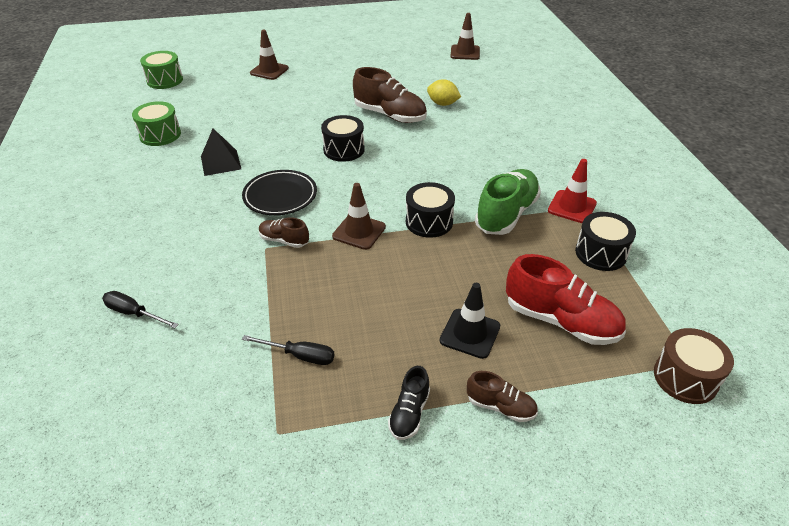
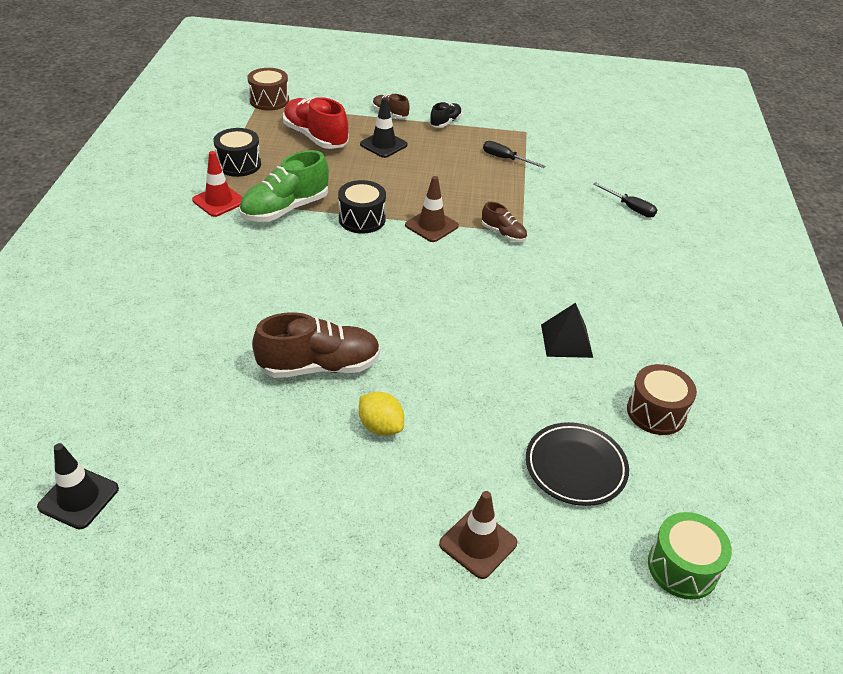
camera: 165 degrees left, 0 degrees up
green drum [132,101,181,146] -> brown drum [627,364,697,435]
black plate [242,170,317,215] -> black plate moved to [526,422,629,506]
black drum [321,115,365,162] -> none
brown shoe [353,67,427,123] -> brown shoe turned 120 degrees clockwise [252,312,380,378]
yellow lemon [427,79,461,106] -> yellow lemon moved to [359,392,404,436]
brown traffic cone [450,13,480,60] -> black traffic cone [37,443,119,529]

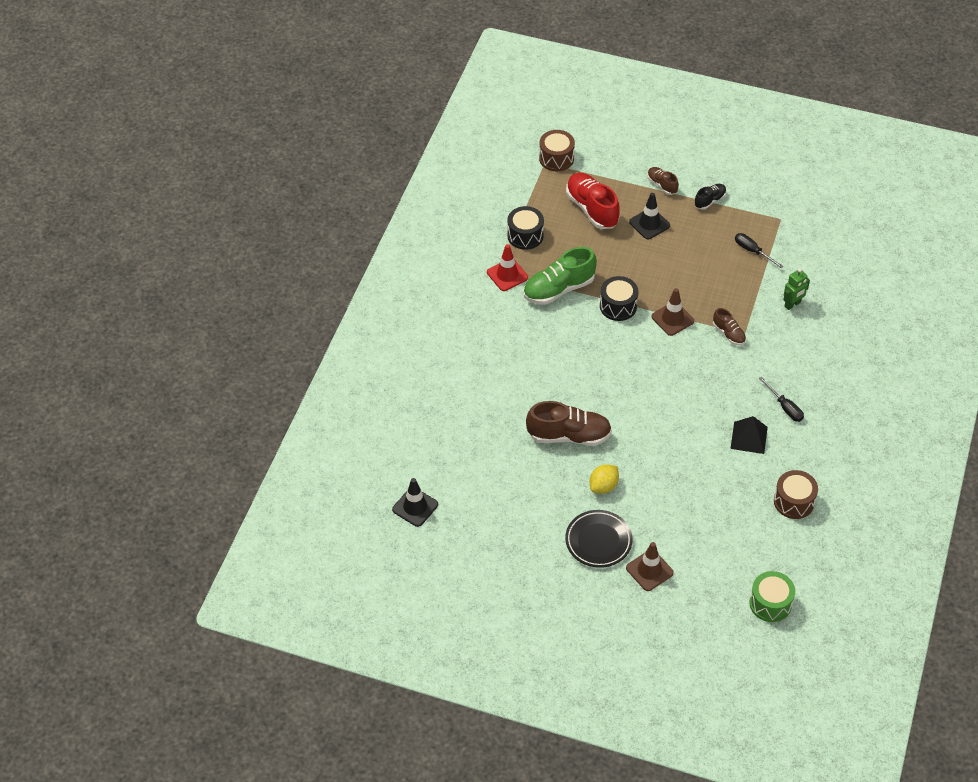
camera: 15 degrees right, 10 degrees up
yellow lemon [359,392,404,436] -> yellow lemon turned 75 degrees clockwise [590,464,619,494]
black plate [526,422,629,506] -> black plate moved to [565,510,633,568]
black screwdriver [593,182,657,218] -> black screwdriver moved to [759,377,804,422]
none -> green robot [783,268,810,310]

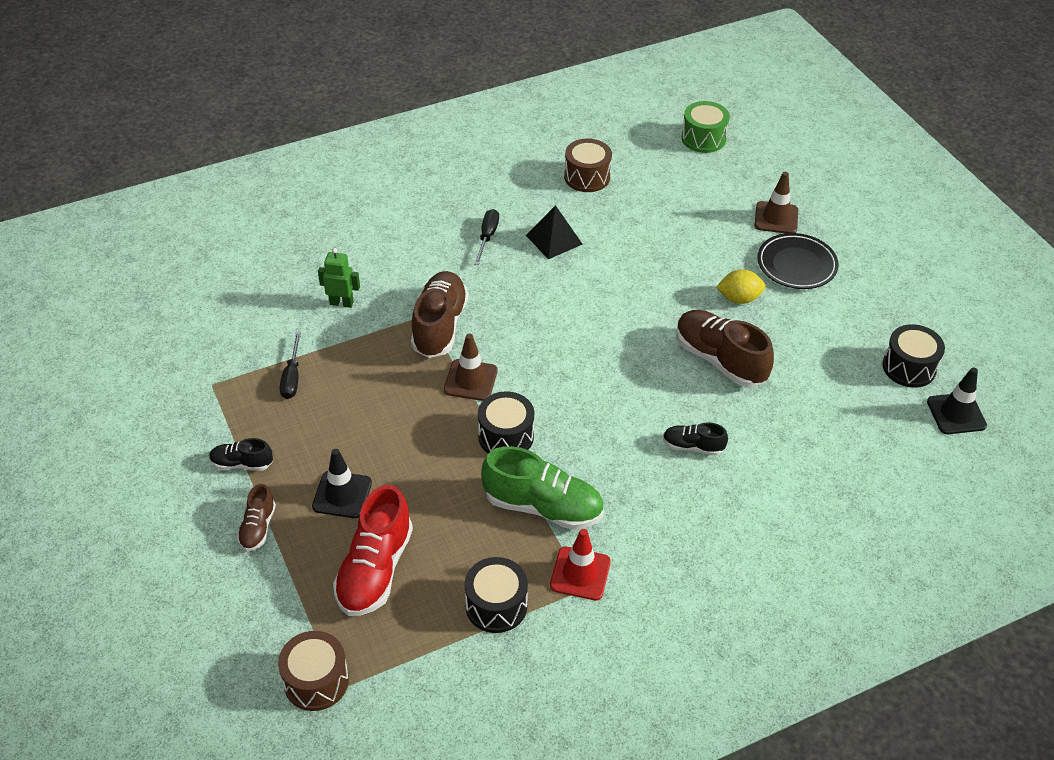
camera: 135 degrees left, 5 degrees down
brown shoe [713,308,746,345] -> brown shoe [411,271,468,358], size x1.90
none -> black shoe [663,422,728,456]
none -> black drum [882,324,945,388]

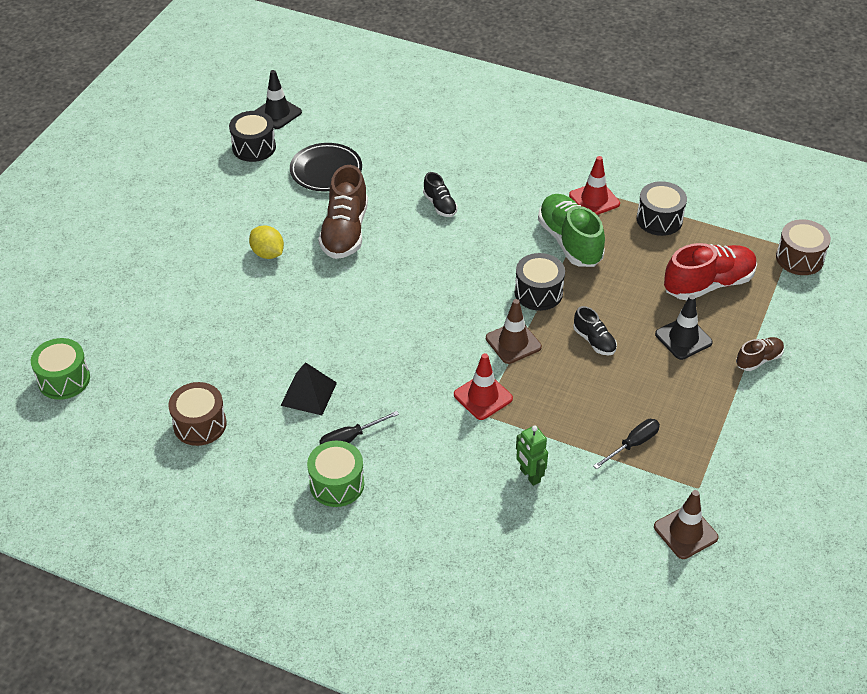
camera: 130 degrees left, 0 degrees up
black shoe [209,438,273,471] -> black shoe moved to [573,306,617,355]
brown shoe [411,271,468,358] -> red traffic cone [454,353,513,420]
brown traffic cone [755,172,798,233] -> brown traffic cone moved to [654,490,719,559]
black plate [757,233,839,289] -> black plate moved to [290,143,362,191]
none -> green drum [307,441,364,507]

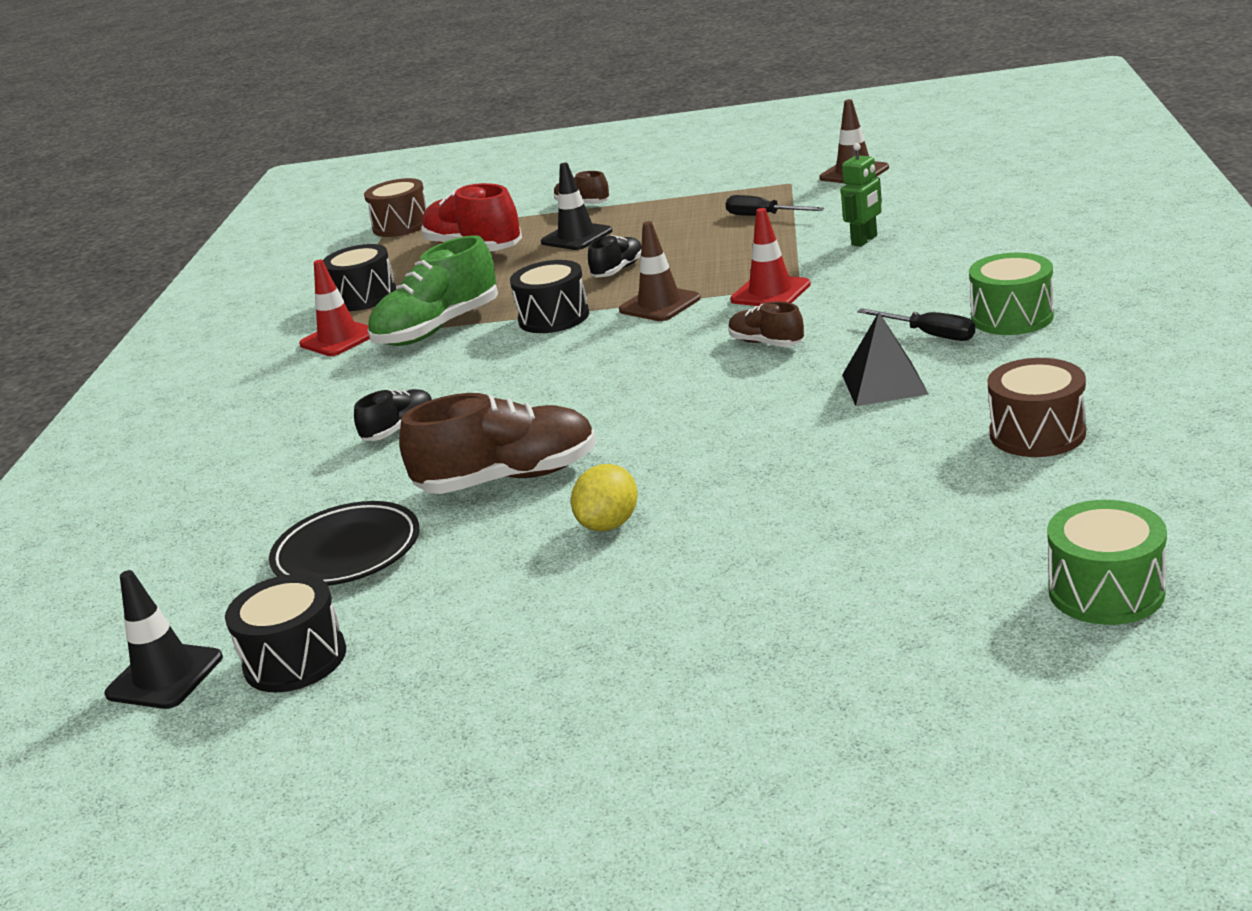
camera: 105 degrees left, 20 degrees down
none -> brown shoe [729,302,804,347]

